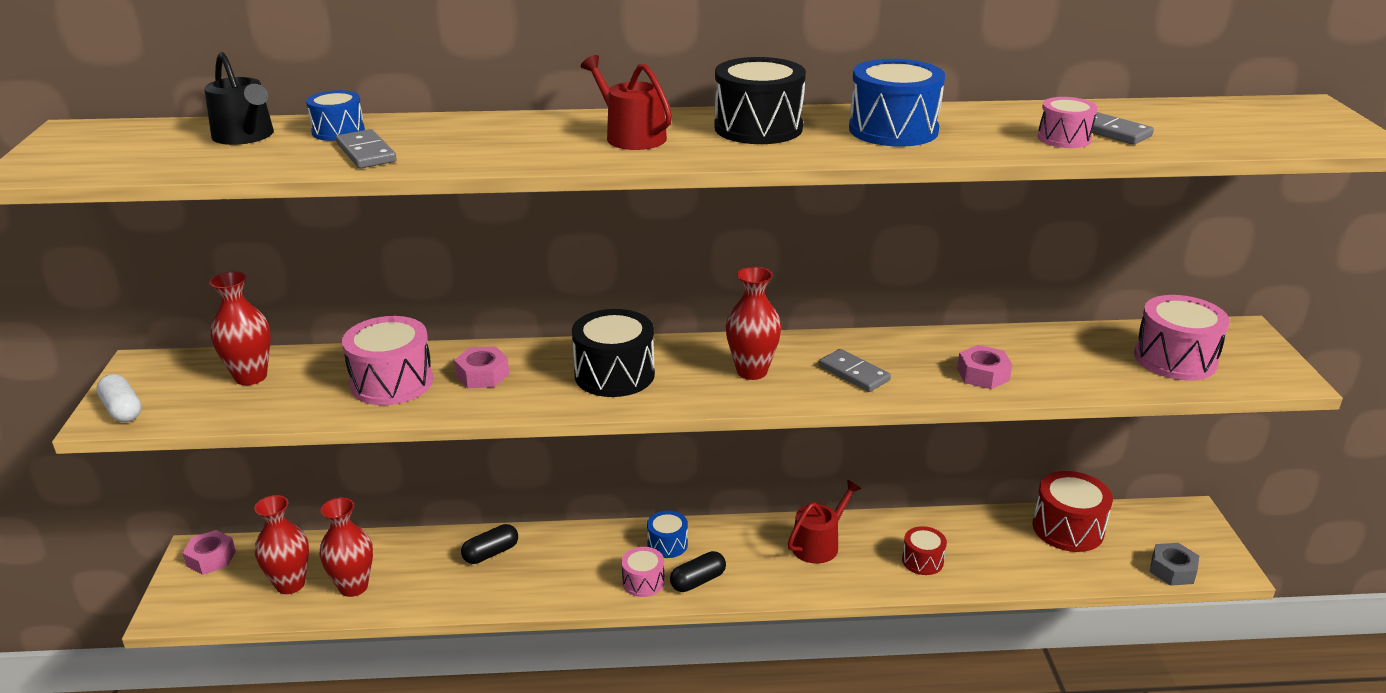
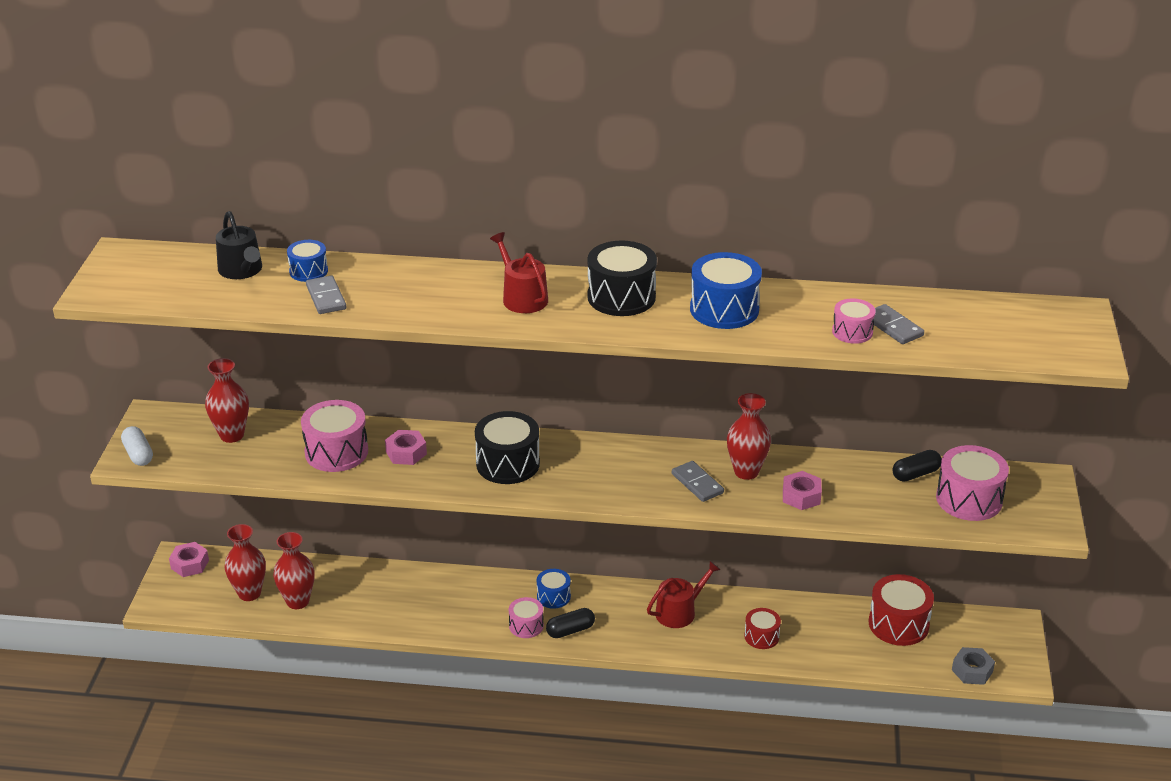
camera: 10 degrees right, 5 degrees up
black capsule [461,524,518,564] -> black capsule moved to [892,450,942,482]
red vase [726,267,781,380] -> red vase moved to [727,393,771,480]

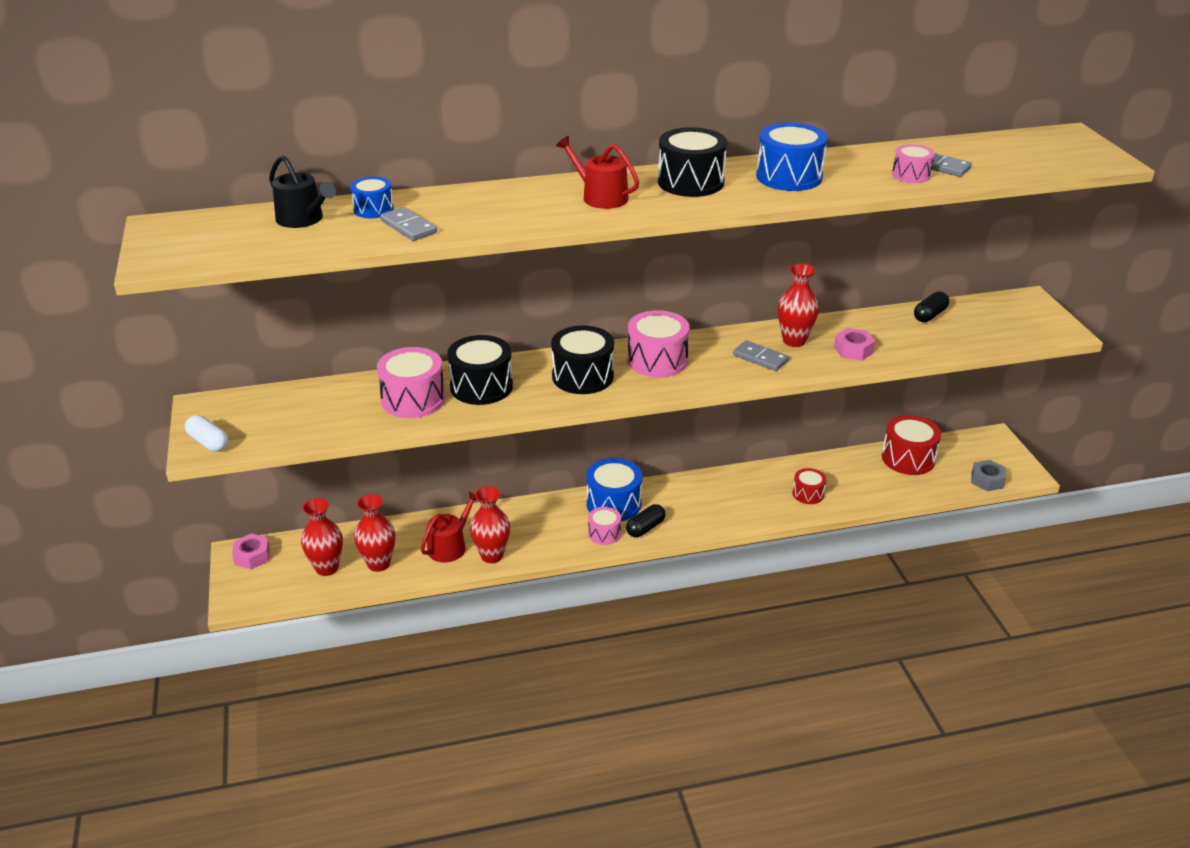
camera: 20 degrees left, 0 degrees up
red vase [205,358,249,443] -> red vase moved to [470,486,510,563]
pink nut [385,430,427,465] -> black drum [447,335,513,405]
blue drum [537,569,571,609] -> blue drum [586,458,642,521], size x1.74
red watering can [647,561,721,628] -> red watering can moved to [421,491,476,563]
pink drum [936,445,1009,521] -> pink drum moved to [627,310,690,377]

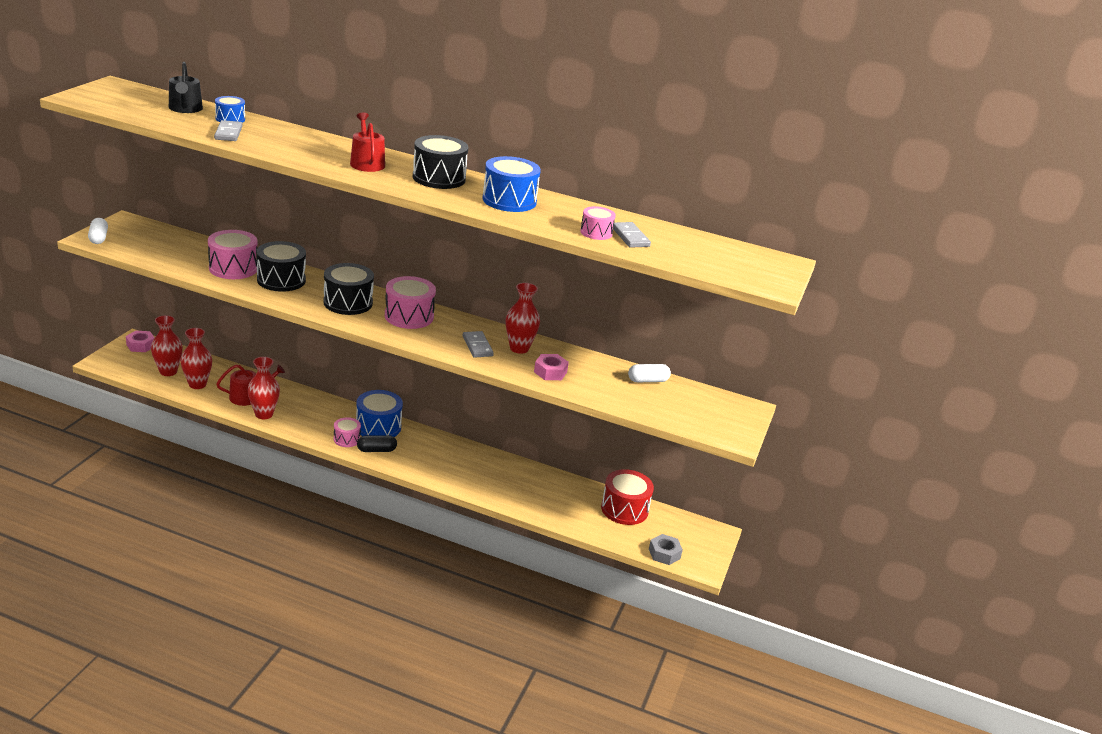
camera: 30 degrees right, 5 degrees down
red drum [793,468,826,504] -> none
black capsule [914,291,949,322] -> white capsule [628,364,671,382]

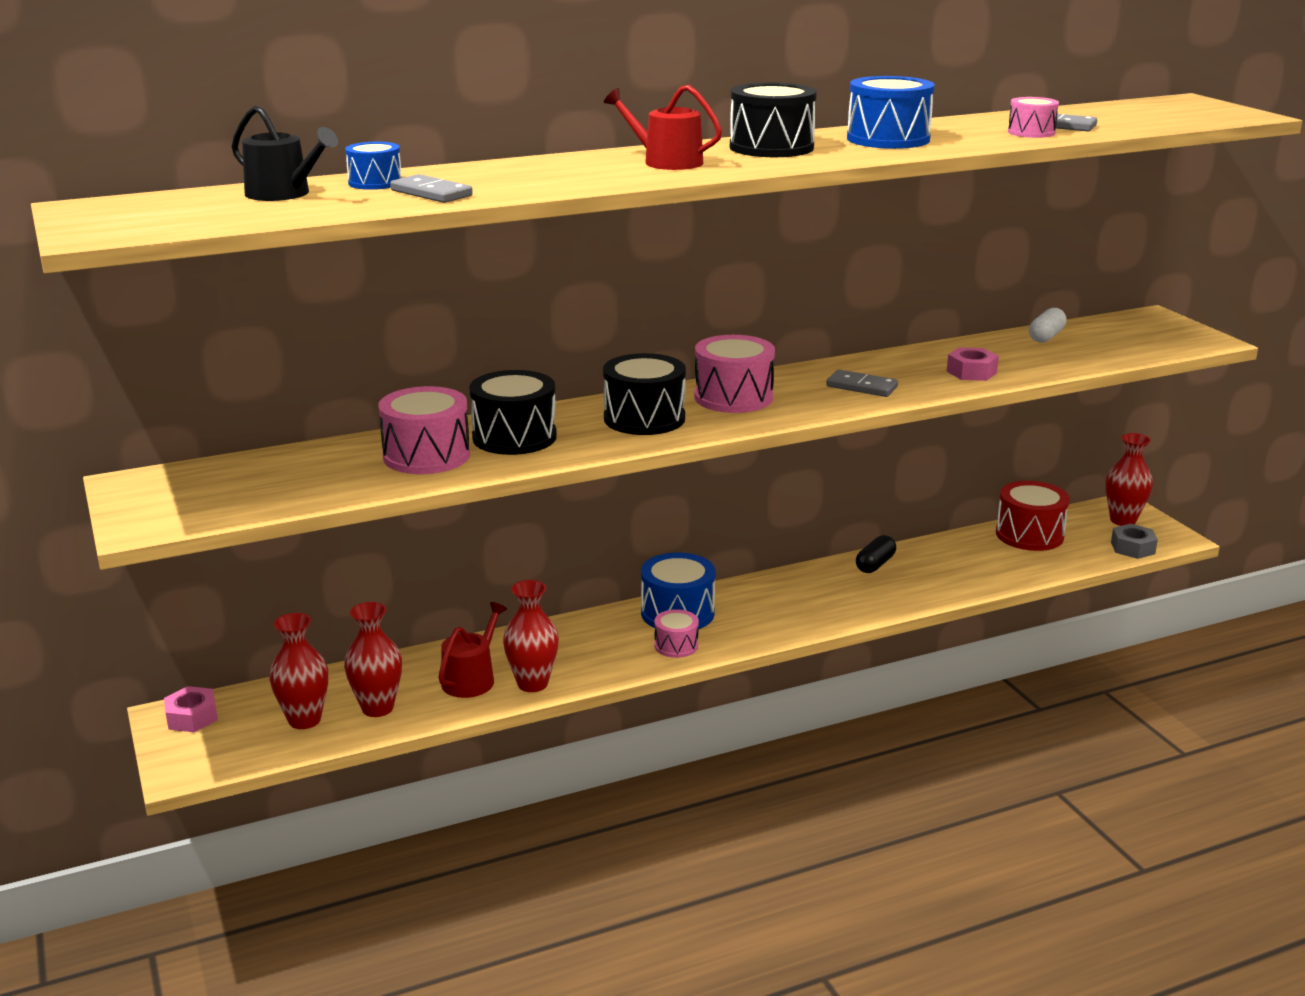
camera: 40 degrees left, 5 degrees down
white capsule [88,218,108,244] -> none
black capsule [357,435,397,452] -> black capsule moved to [856,535,896,573]
red vase [506,283,540,354] -> red vase moved to [1105,433,1153,526]

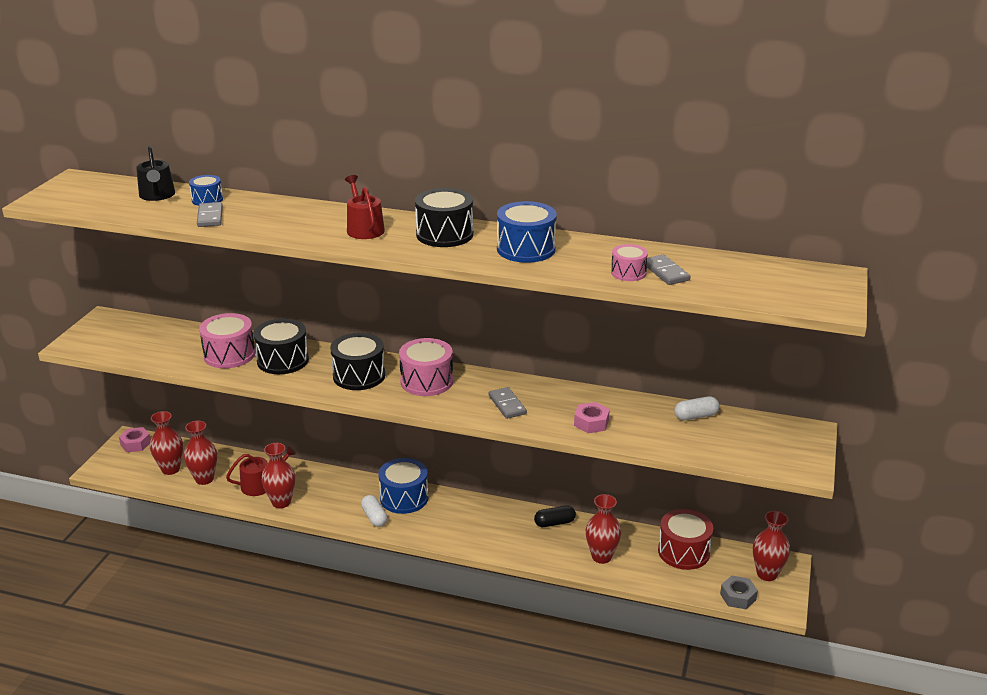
camera: 40 degrees right, 5 degrees up
pink drum [654,609,699,658] -> white capsule [361,495,387,527]
none -> red vase [586,494,621,564]

